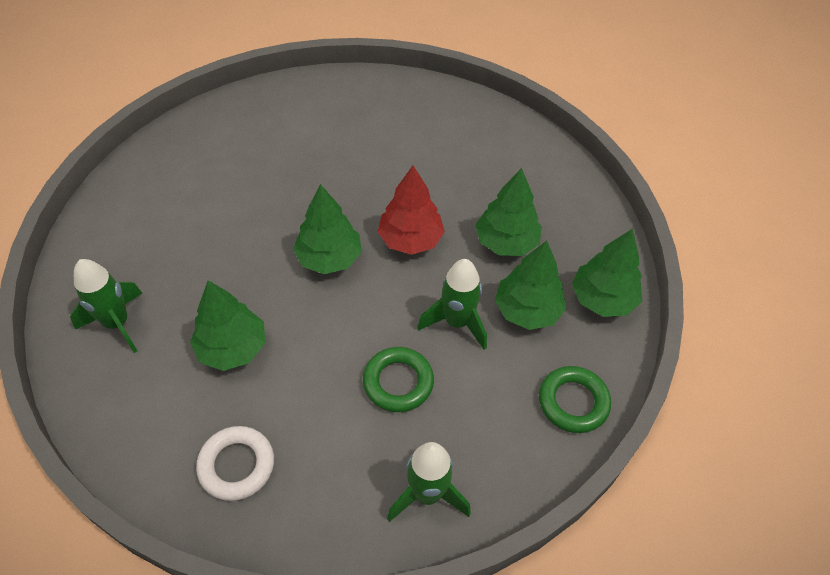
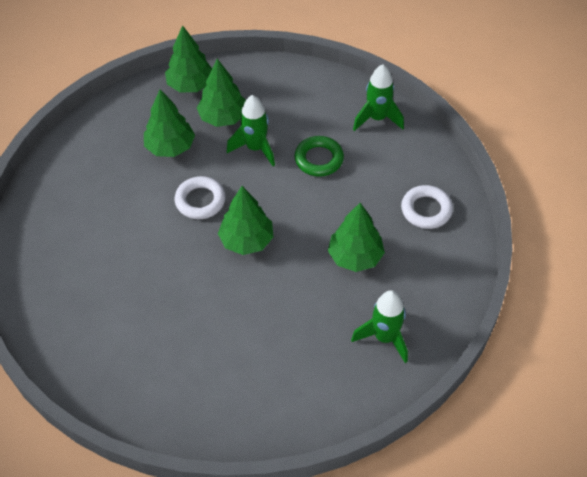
camera: 115 degrees left, 0 degrees up
red tree [378,166,445,255] -> white ring [175,176,226,219]
green ring [539,366,611,433] -> none

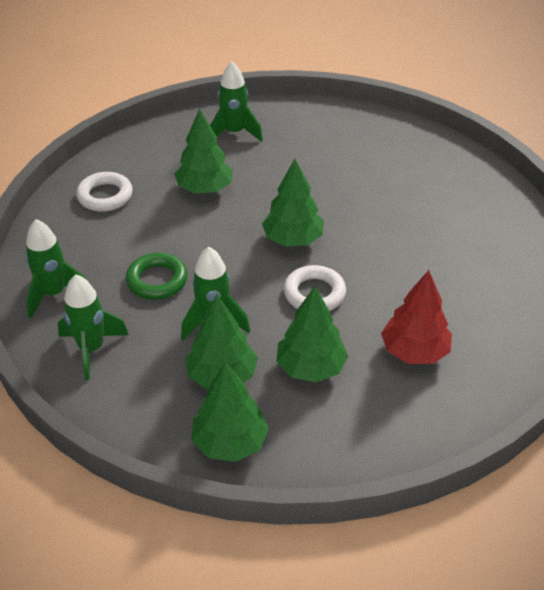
camera: 150 degrees left, 10 degrees down
none -> green rocket [58,274,129,380]
none -> red tree [381,270,452,364]

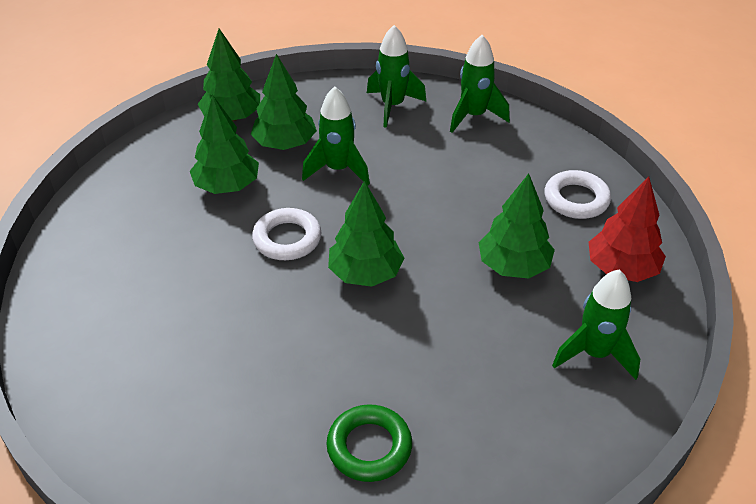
camera: 135 degrees right, 0 degrees up
green ring [126,253,188,300] -> green ring moved to [327,404,412,482]
red tree [381,270,452,364] -> red tree moved to [589,176,666,282]

